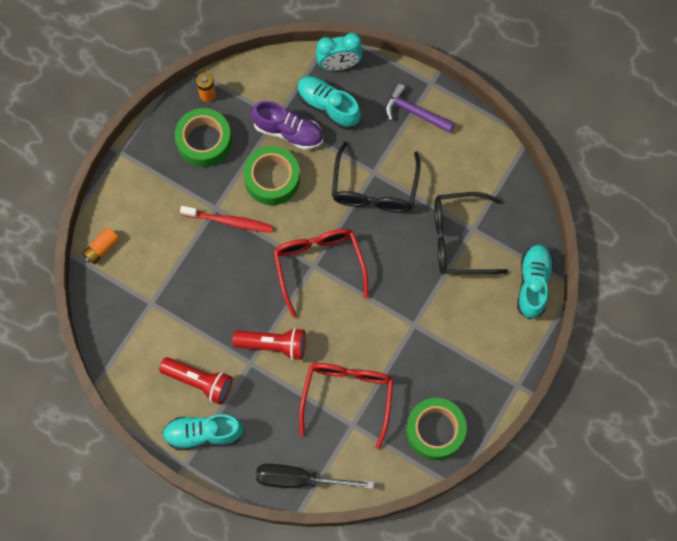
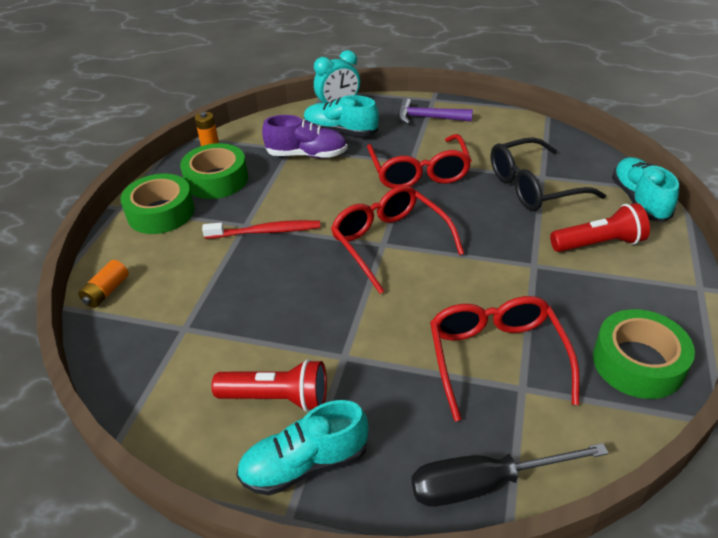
camera: 15 degrees left, 30 degrees down
red flashlight [233,328,306,360] -> red flashlight moved to [550,203,650,252]
green tape [244,146,300,205] -> green tape moved to [120,174,195,234]
black glasses [332,142,420,213] -> red glasses [367,134,472,189]

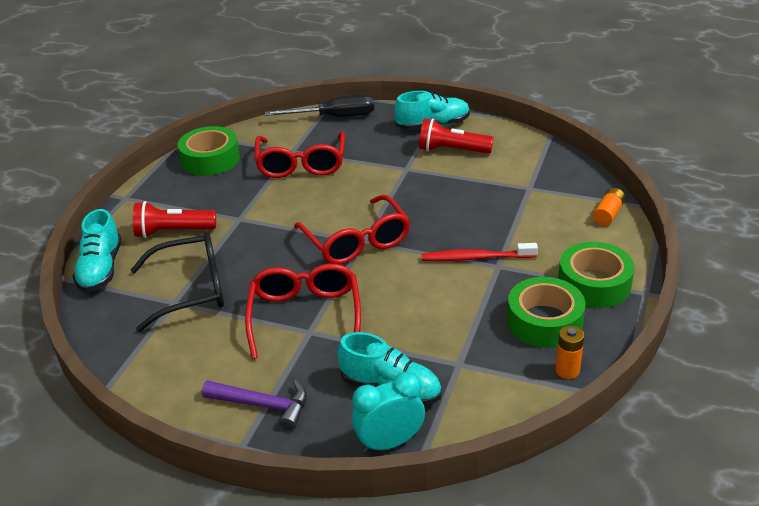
camera: 175 degrees left, 5 degrees down
purple shoe [262,115,348,158] -> none

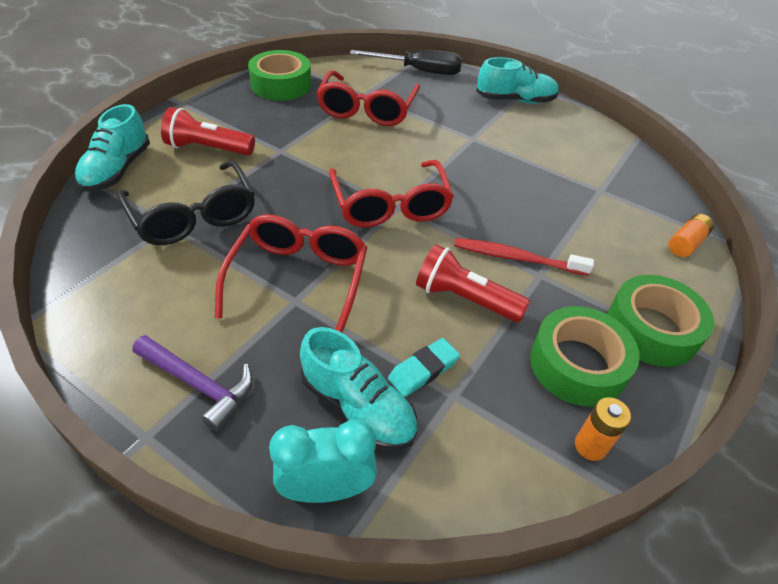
camera: 10 degrees right, 10 degrees up
black glasses [131,233,224,332] -> black glasses turned 60 degrees clockwise [117,160,255,245]
red flashlight [419,118,494,154] -> red flashlight moved to [416,244,530,322]
none -> turquoise eraser [388,338,460,397]

